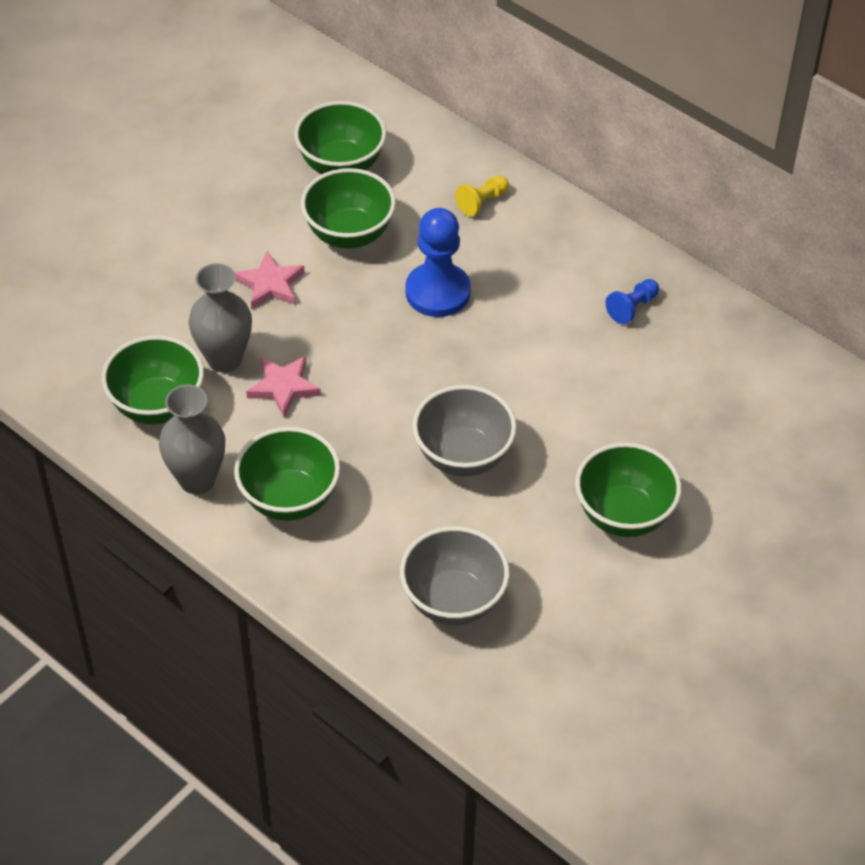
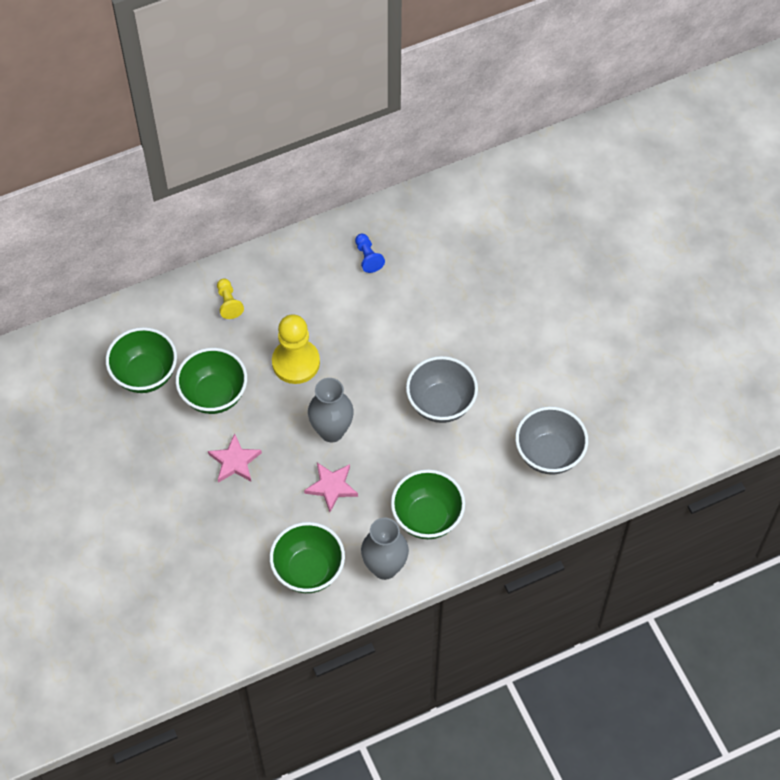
camera: 65 degrees left, 10 degrees up
grey vase [189,263,252,373] -> grey vase moved to [308,378,354,442]
blue pawn [405,208,471,317] -> yellow pawn [272,314,320,384]
green bowl [575,442,682,537] -> none

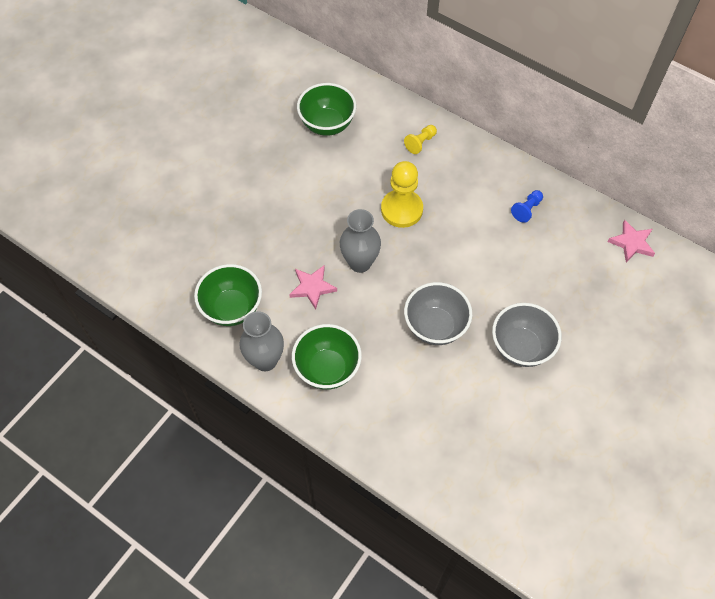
camera: 60 degrees right, 0 degrees up
green bowl [176,348,247,414] -> none
pink star [208,433,262,483] -> pink star moved to [608,220,655,262]
grey bowl [515,406,588,475] -> grey bowl moved to [492,303,562,367]

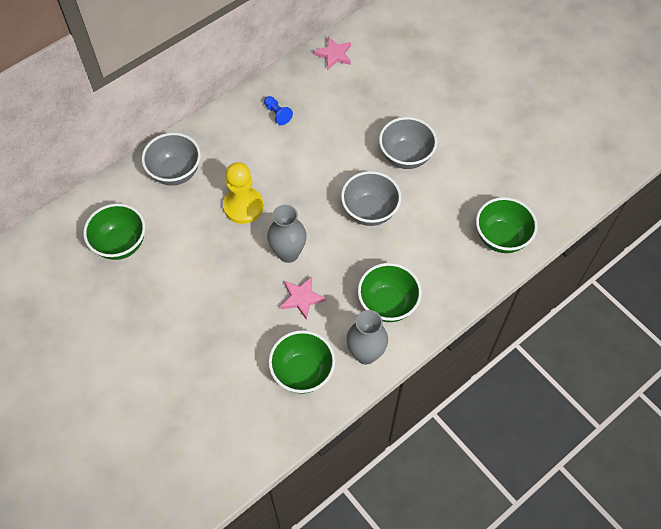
camera: 75 degrees left, 0 degrees up
yellow pawn [404,125,437,154] -> grey bowl [142,133,201,186]
none -> green bowl [476,197,538,253]

